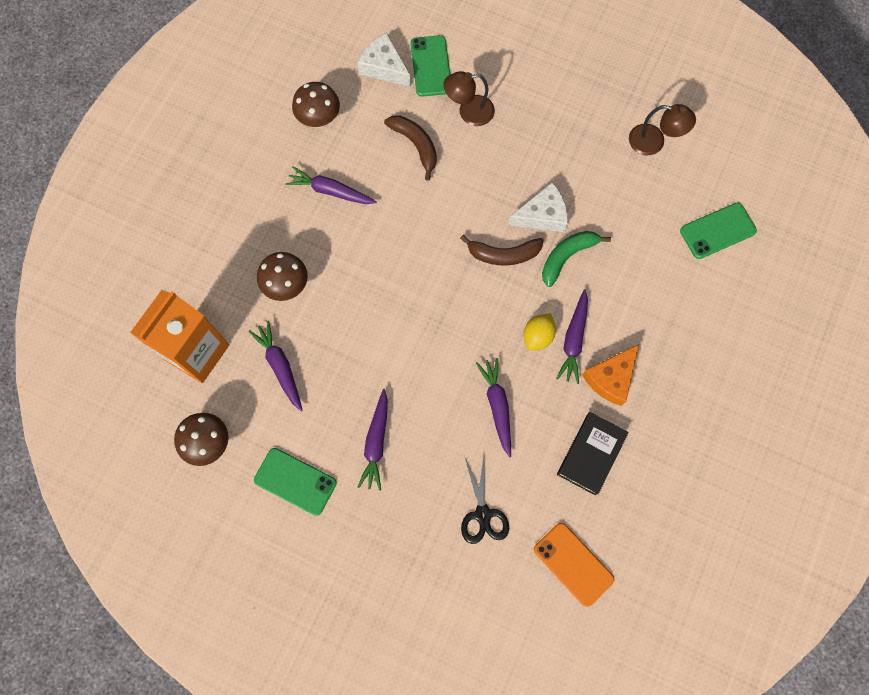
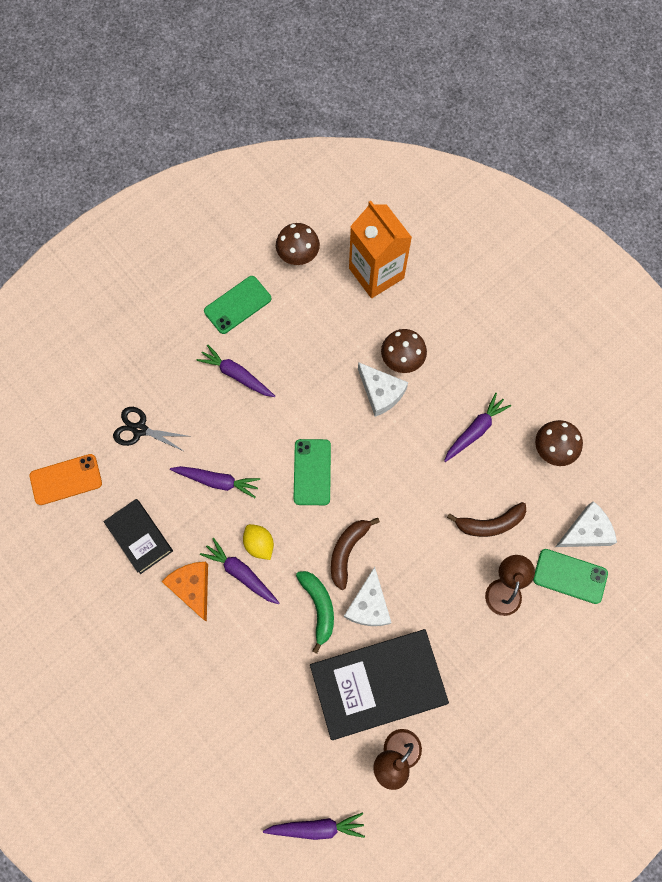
camera: 115 degrees right, 0 degrees up
purple carrot [248,321,302,411] -> purple carrot moved to [263,812,365,840]
green phone [680,203,757,259] -> green phone moved to [294,439,331,505]
none -> black book [310,629,449,740]
none -> white cheese [358,362,408,417]

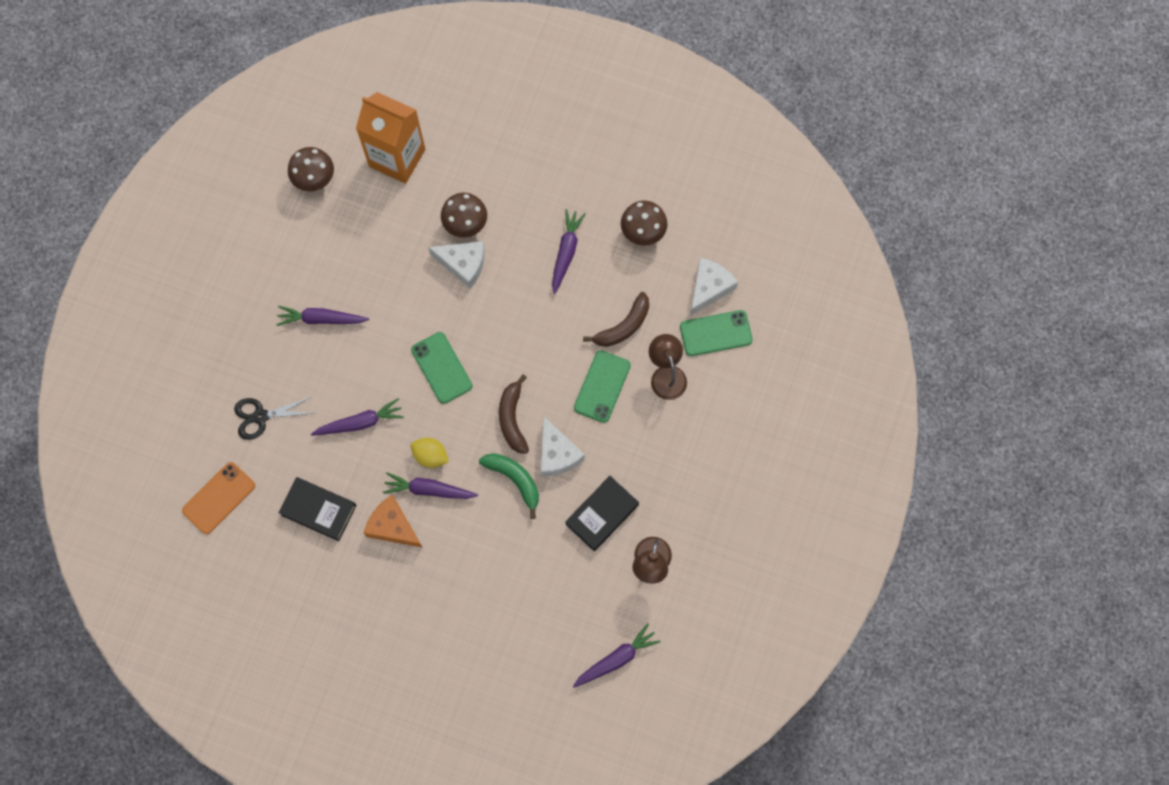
camera: 30 degrees left, 0 degrees up
green phone [204,276,271,334] -> green phone moved to [574,350,631,423]
black book [310,629,449,740] -> black book [565,476,639,551], size x0.55

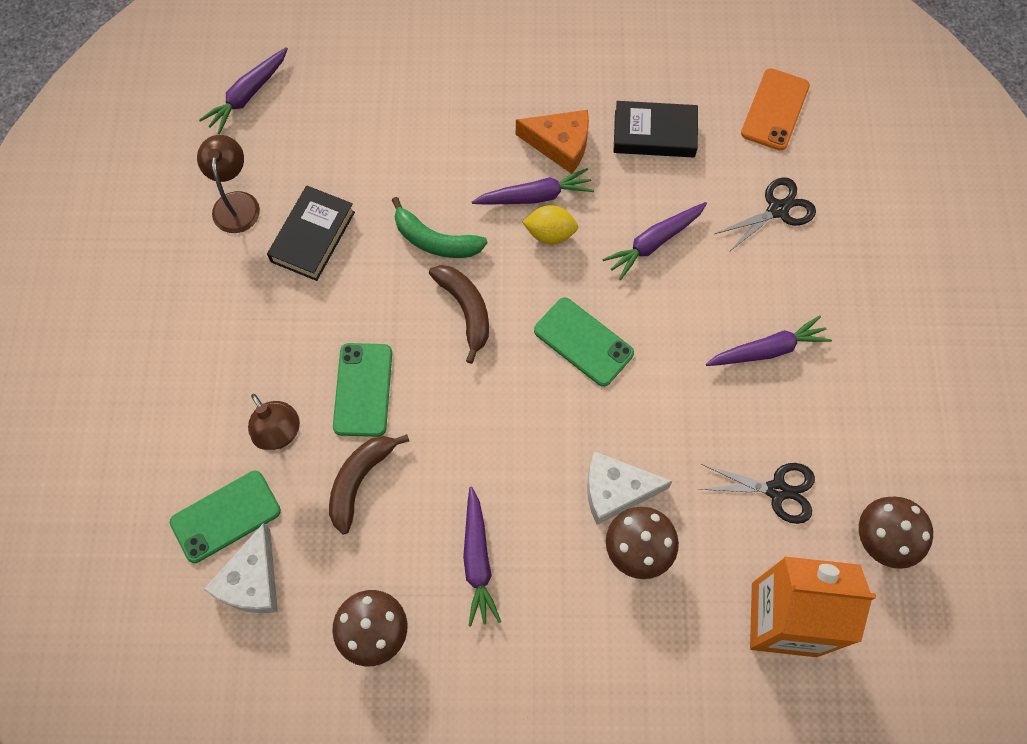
camera: 160 degrees right, 5 degrees down
white cheese [541,417,585,476] -> none
none -> black scissors [698,463,815,524]

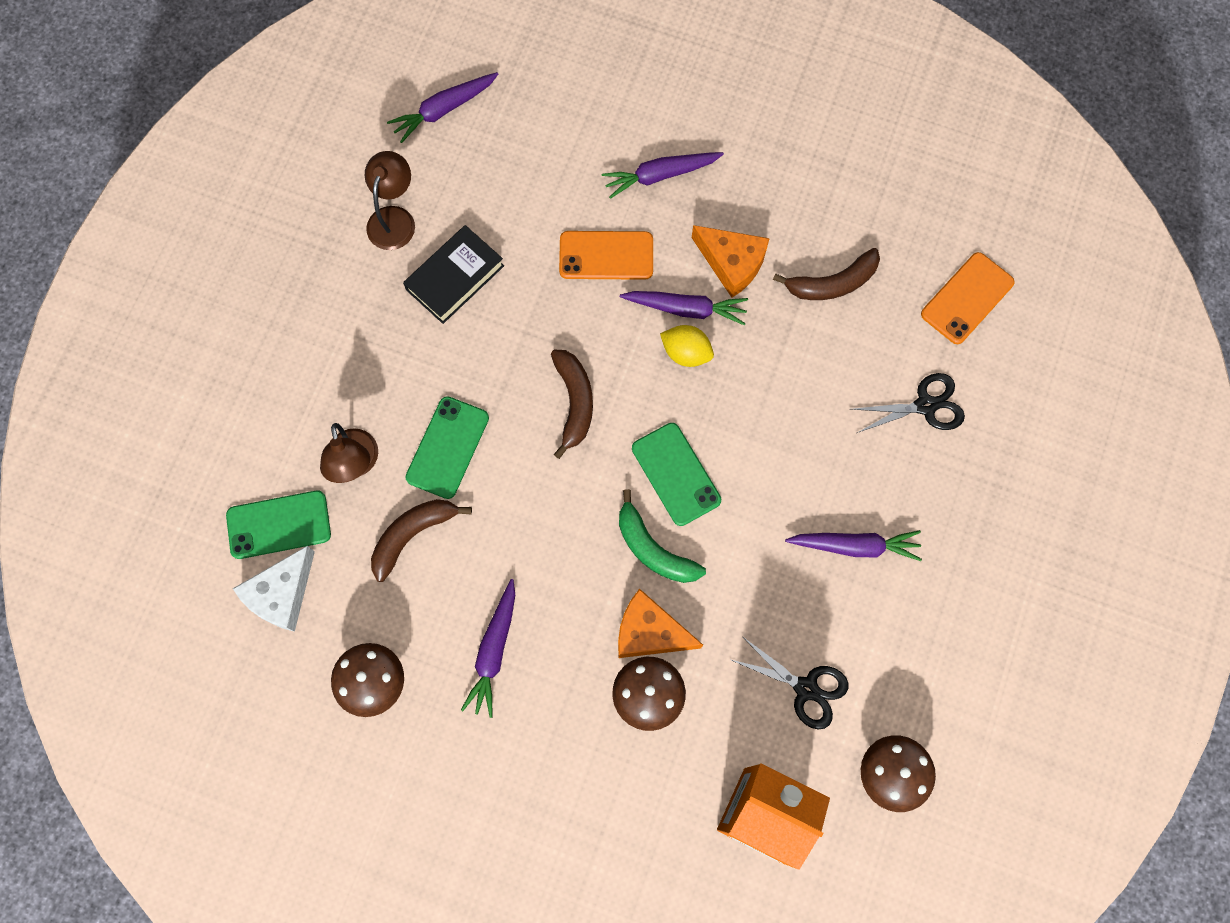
camera: 20 degrees right, 5 degrees up
green banana [392,197,488,258] -> green banana moved to [619,489,706,583]
white cheese [587,451,673,525] -> orange cheese [618,588,703,658]
purple carrot [602,202,707,280] -> purple carrot moved to [602,152,724,199]
black book [614,101,698,158] -> brown banana [773,248,880,300]
none -> orange phone [559,231,653,280]

